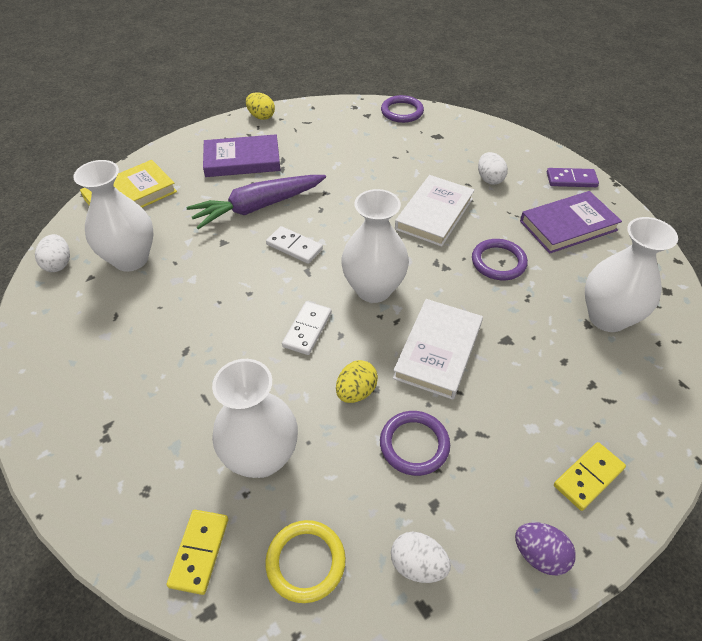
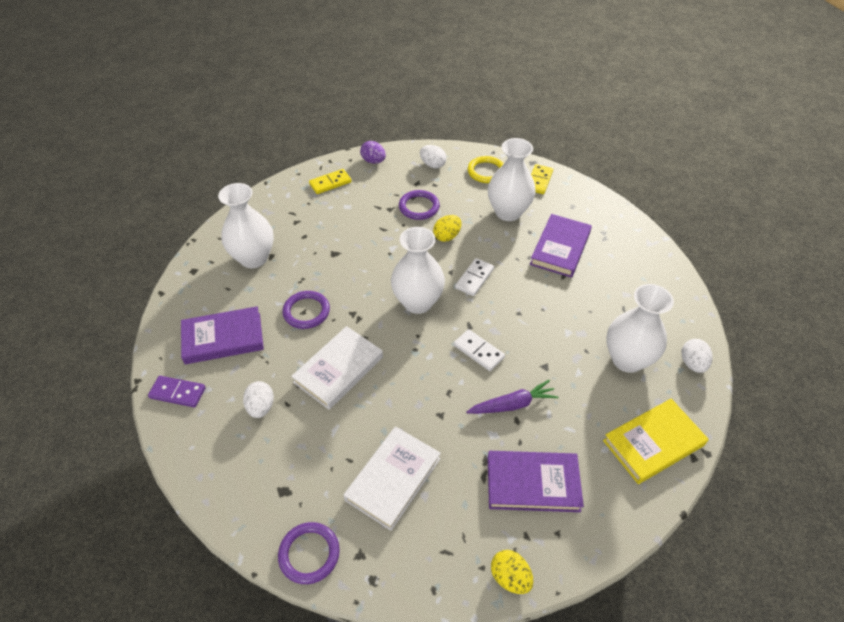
camera: 170 degrees left, 0 degrees up
purple carrot [186,175,326,229] -> purple carrot [466,380,559,414], size x0.64
white book [393,299,483,400] -> white book moved to [344,426,441,531]
none -> purple book [530,214,592,278]

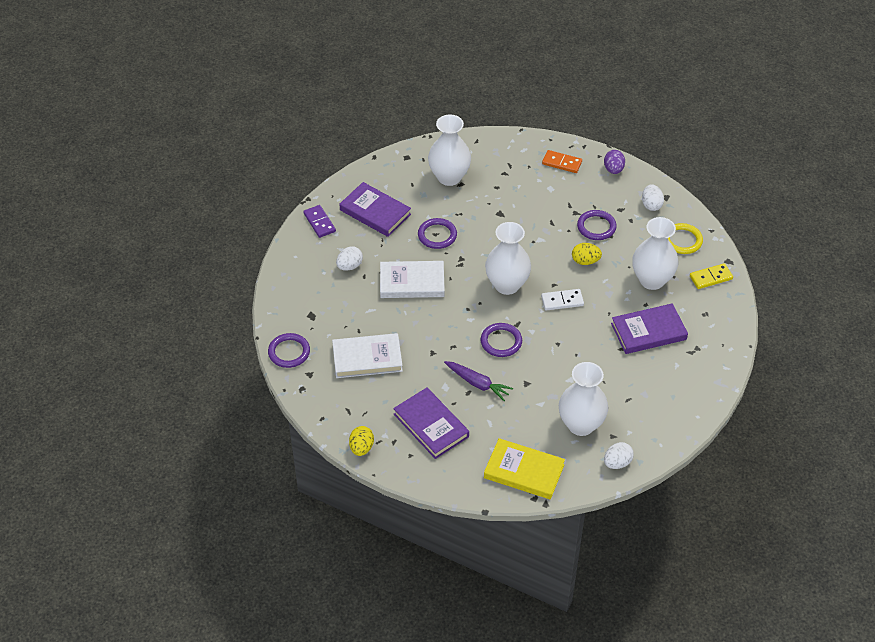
camera: 50 degrees right, 0 degrees up
yellow domino [309,169,351,194] -> orange domino [542,150,582,173]
white domino [454,329,505,371] -> purple ring [481,323,522,357]

